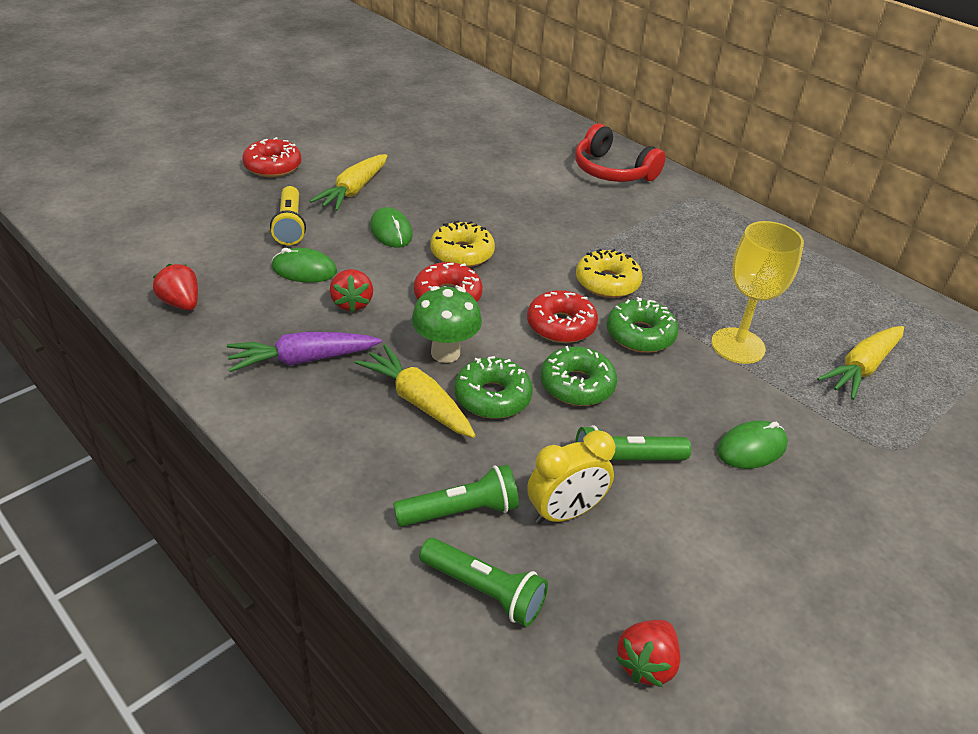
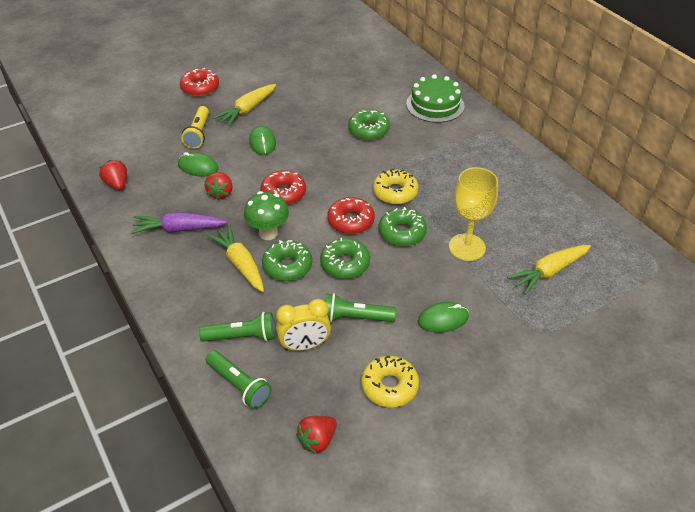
camera: 15 degrees right, 5 degrees up
yellow donut [430,220,495,267] -> yellow donut moved to [361,356,419,408]
red headphones [575,123,666,182] -> green cake [406,74,465,123]
none -> green donut [348,109,390,140]

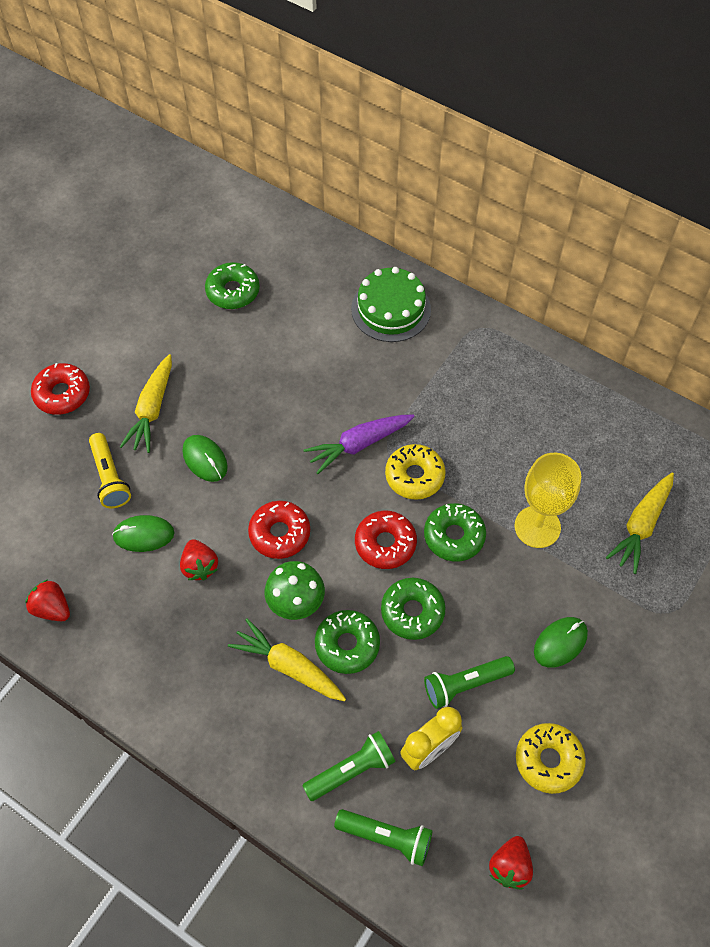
camera: 25 degrees left, 15 degrees up
purple carrot [131,212,228,234] -> purple carrot moved to [303,415,415,474]
green donut [348,109,390,140] -> green donut moved to [205,262,260,309]

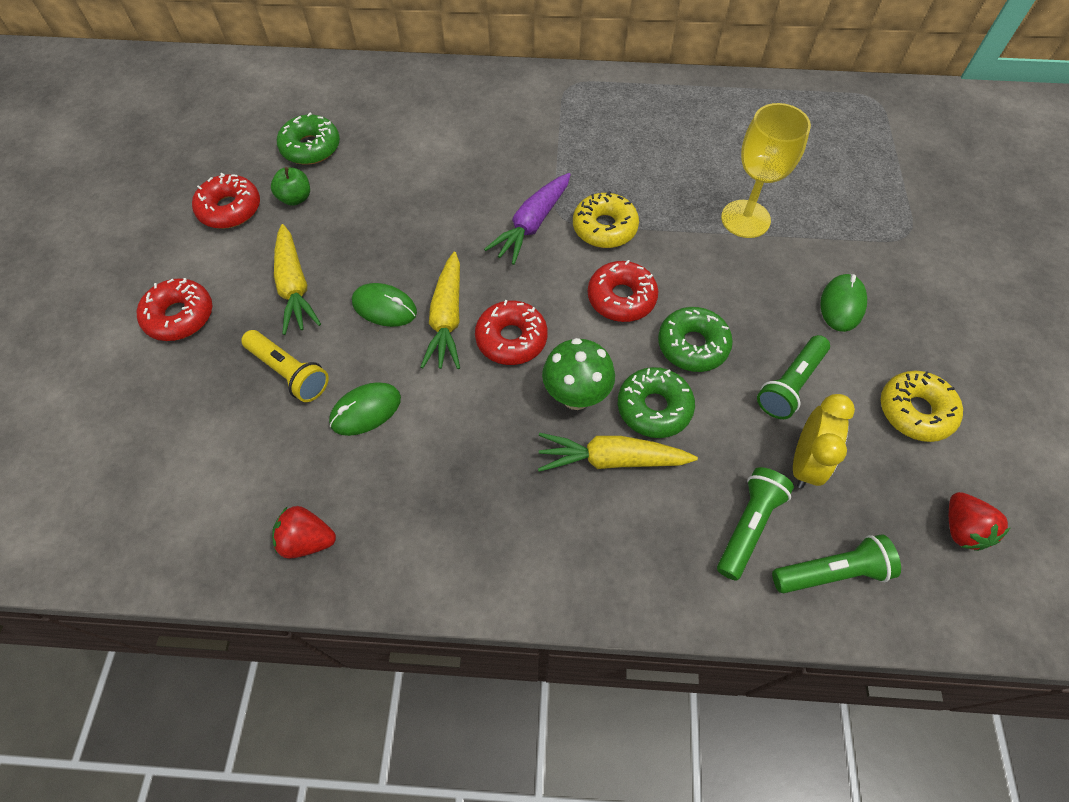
camera: 30 degrees left, 0 degrees up
red strawberry [180,539,218,580] -> none
green cake [351,267,431,342] -> none
green donut [424,503,486,562] -> none
yellow carrot [606,473,674,574] -> yellow carrot moved to [421,252,460,369]
none -> red donut [192,173,260,229]
none -> green apple [271,167,310,206]

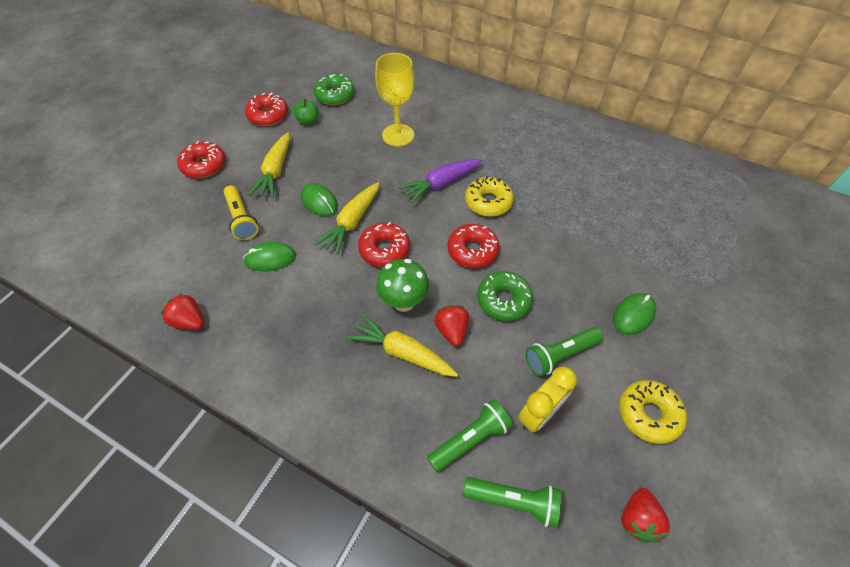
camera: 25 degrees right, 5 degrees down
green donut [618,367,695,438] -> red strawberry [434,305,469,346]
yellow goblet [721,103,811,238] -> yellow goblet moved to [375,53,415,146]

